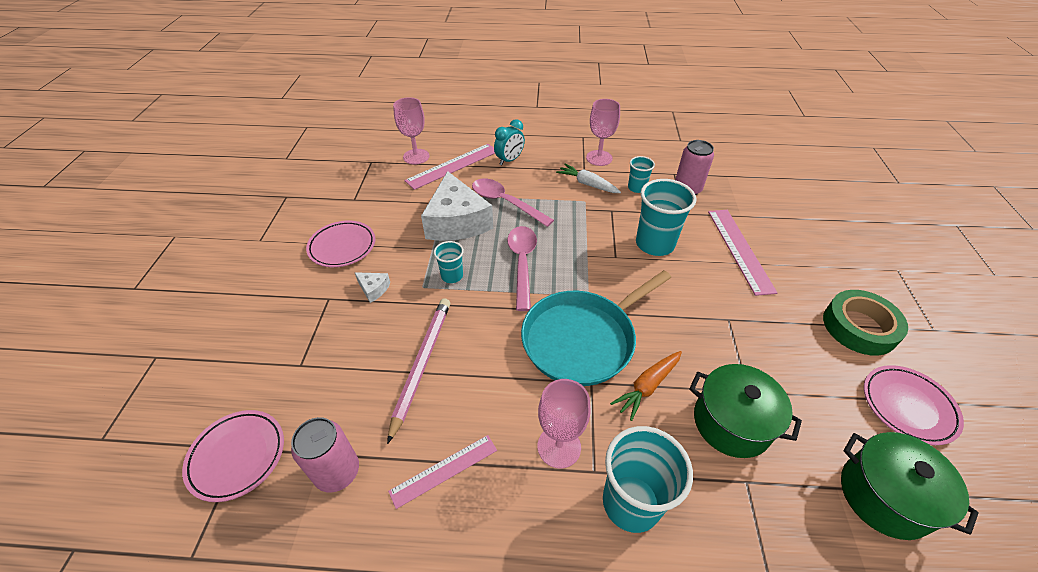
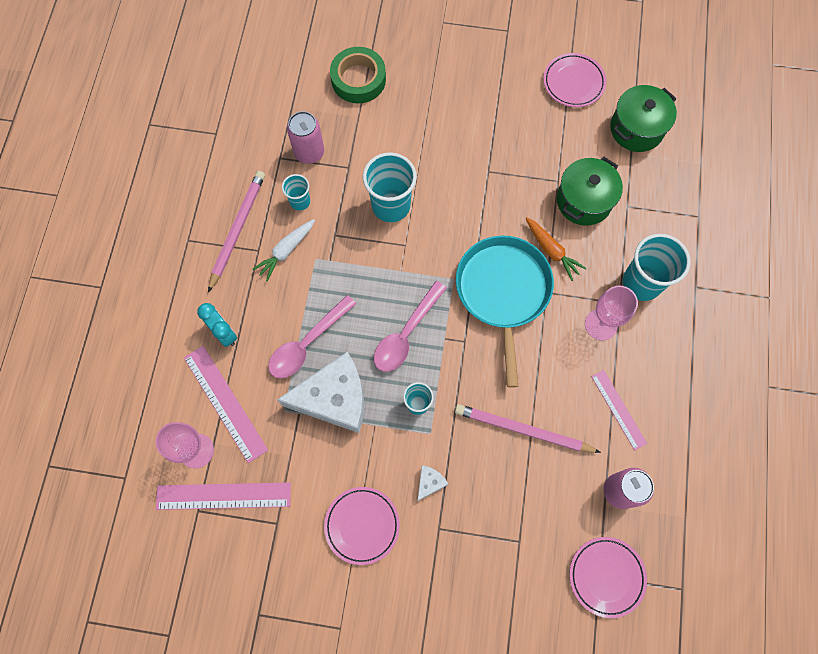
camera: 85 degrees left, 25 degrees up
pink spoon [507,226,537,311] -> pink spoon turned 60 degrees counterclockwise [374,281,447,372]
turquoise pan [521,270,671,386] -> turquoise pan turned 150 degrees counterclockwise [456,235,554,388]
pink goblet [586,99,620,166] -> pink pencil [208,171,265,292]
pink ruler [708,210,778,296] -> pink ruler moved to [156,482,291,510]
green tape [823,290,908,356] -> green tape moved to [330,47,386,103]

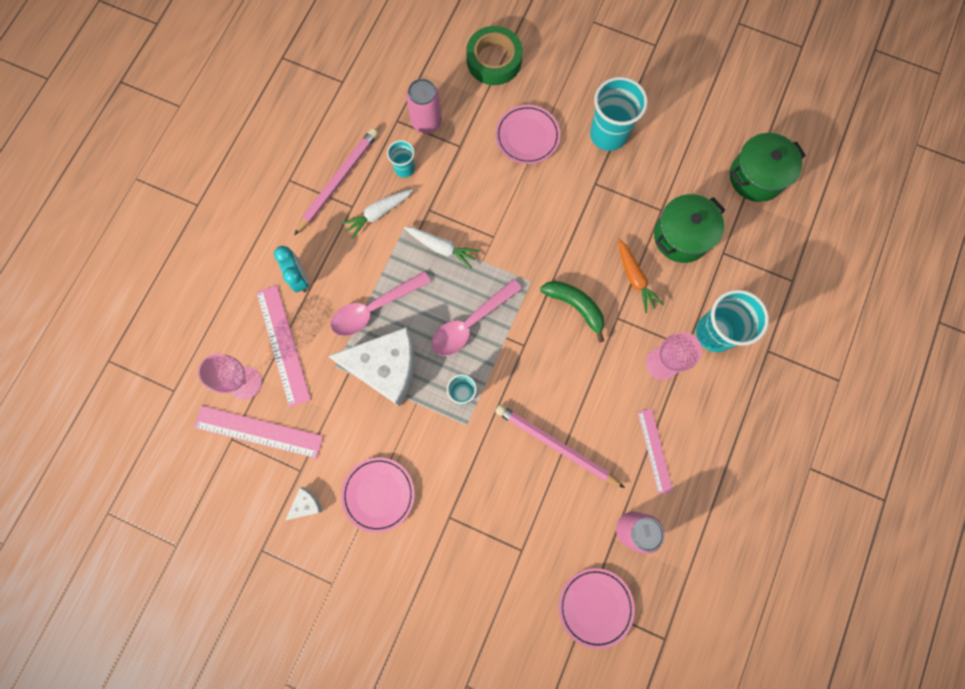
camera: 15 degrees right, 5 degrees up
turquoise cup [363,152,417,222] -> turquoise cup moved to [590,77,648,151]
white cheese [418,465,448,501] -> white cheese moved to [285,487,323,520]
turquoise pan [456,235,554,388] -> green banana [540,281,604,342]
pink plate [543,53,606,107] -> pink plate moved to [495,105,560,164]
none -> white carrot [404,227,480,268]

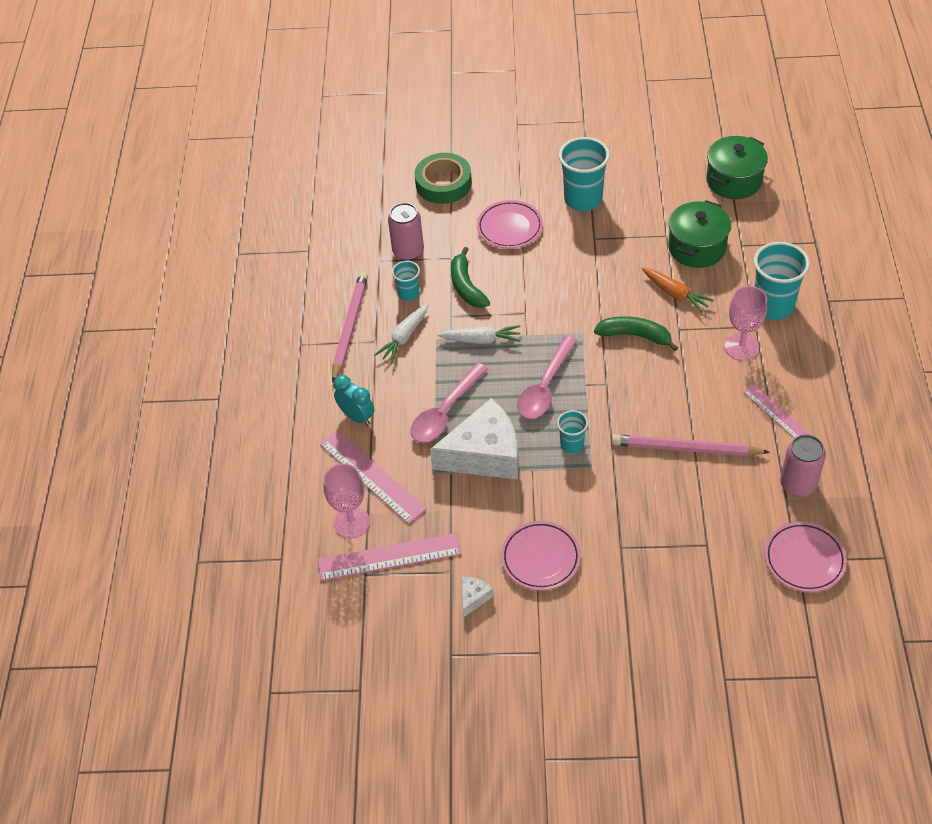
camera: 20 degrees left, 25 degrees down
none -> green banana [451,247,490,308]

